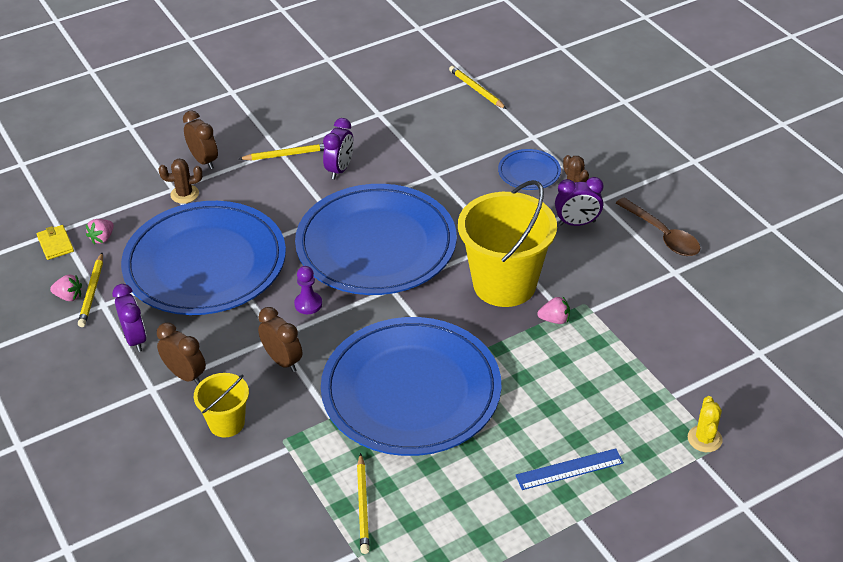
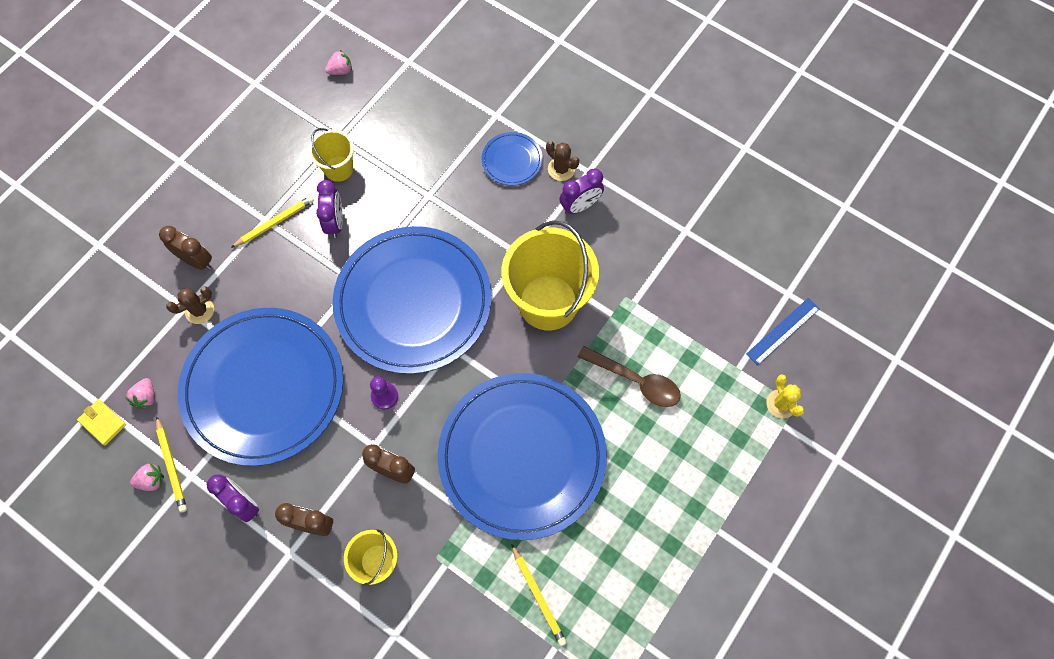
camera: 25 degrees left, 25 degrees up
yellow pencil [449,66,506,109] -> none
blue ruler [515,448,624,490] -> blue ruler moved to [746,298,820,365]
pink strawberry [537,296,570,324] -> pink strawberry moved to [325,50,352,75]
brown spoon [616,197,700,256] -> brown spoon moved to [578,346,681,407]
none -> yellow bucket [309,128,354,182]

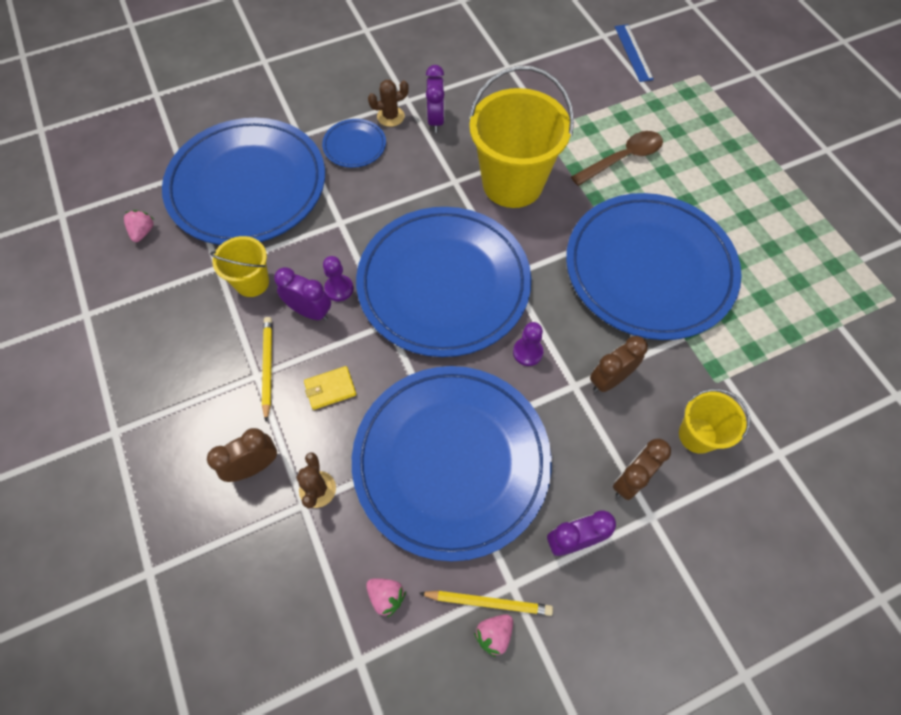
camera: 60 degrees left, 5 degrees down
yellow wallet [77,399,126,446] -> yellow wallet moved to [304,366,356,410]
pink strawberry [130,464,164,491] -> pink strawberry turned 150 degrees counterclockwise [474,614,513,657]
yellow pencil [511,544,567,646] -> none
yellow cactus [766,374,805,418] -> none
none -> blue plate [162,118,325,245]
none -> purple pawn [323,256,353,301]

